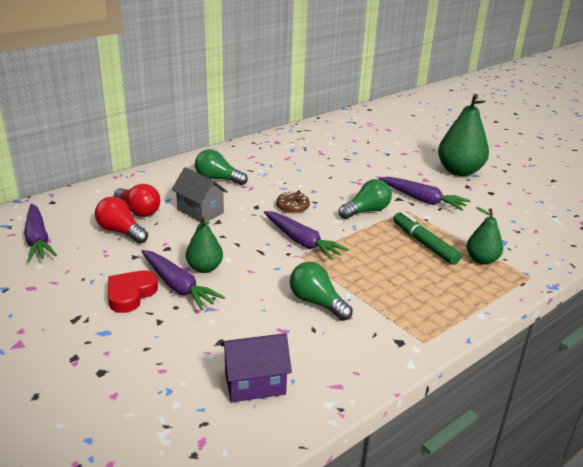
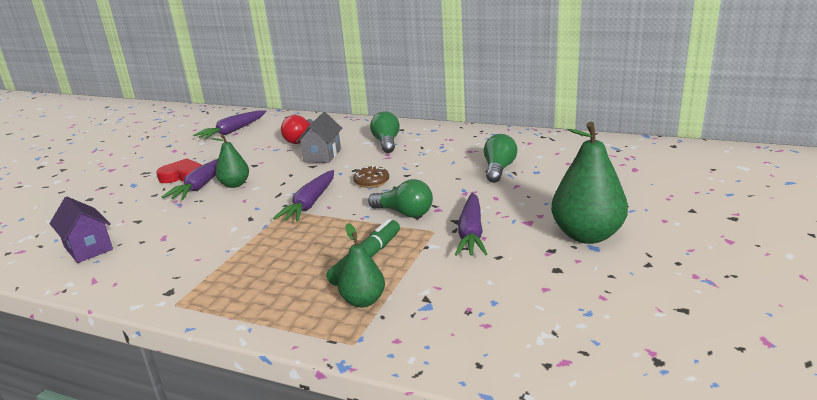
camera: 65 degrees right, 5 degrees down
red light bulb [95,196,148,244] -> none
green light bulb [290,262,353,321] -> green light bulb moved to [484,134,517,183]

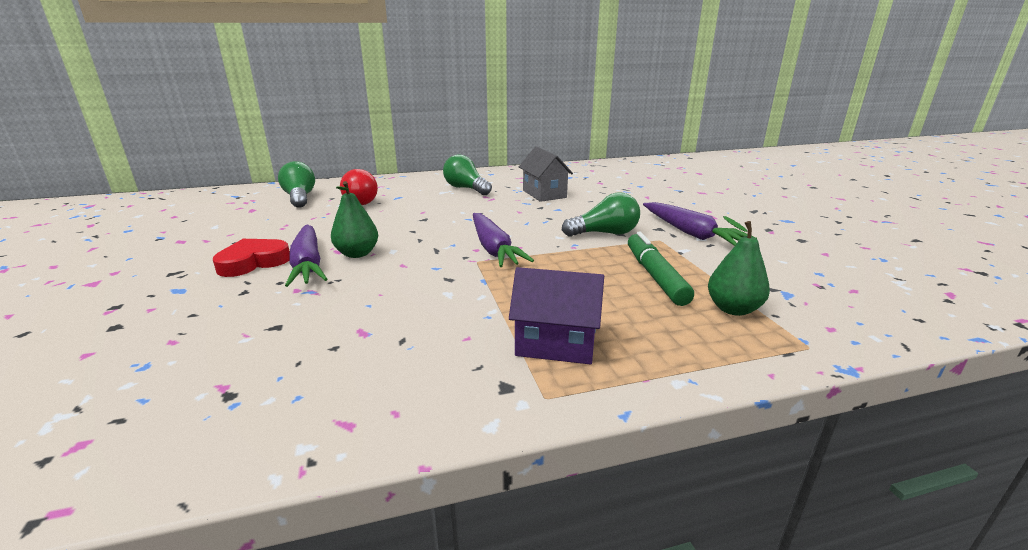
camera: 40 degrees left, 0 degrees up
purple house [49,197,113,263] -> purple house moved to [509,267,604,364]
purple carrot [193,110,266,139] -> none
grey house [296,112,342,163] -> grey house moved to [519,146,573,202]
brown donut [354,165,389,188] -> none
green light bulb [484,134,517,183] -> green light bulb moved to [278,161,315,208]
green pear [551,122,628,244] -> none

